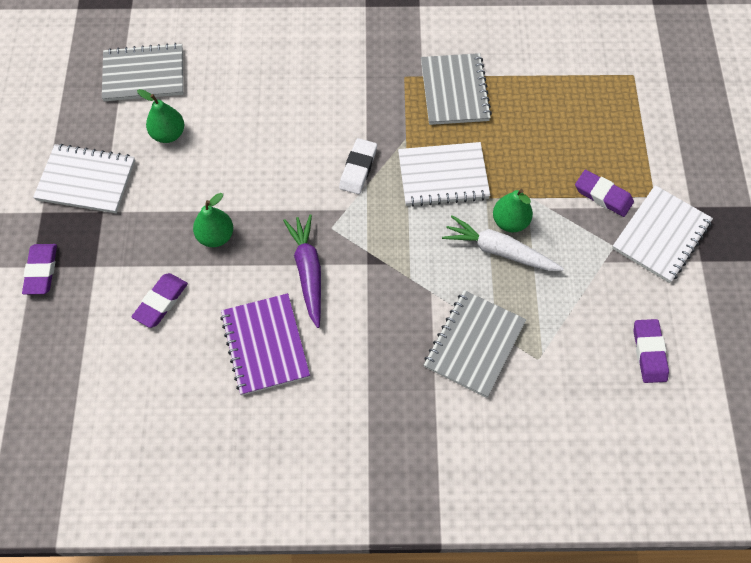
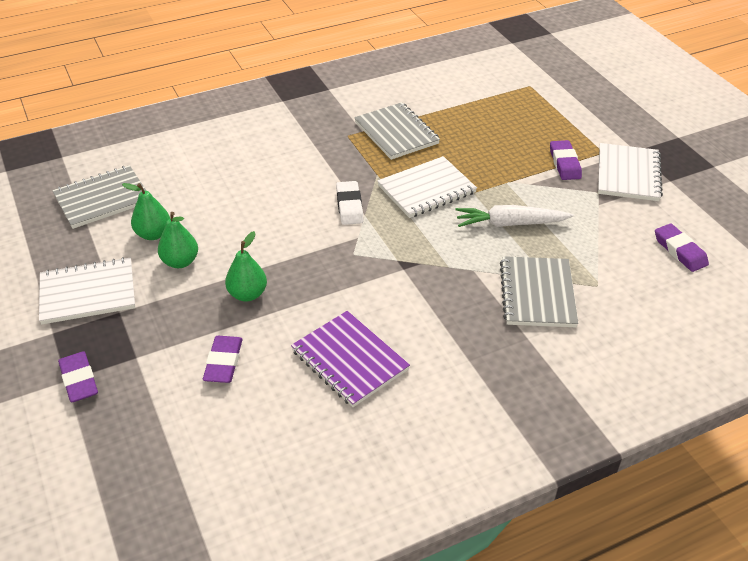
camera: 25 degrees left, 20 degrees down
purple carrot [283,215,321,328] -> none
green pear [493,189,533,233] -> green pear moved to [158,212,198,268]
purple eraser [575,170,634,217] -> purple eraser turned 75 degrees clockwise [550,140,582,180]

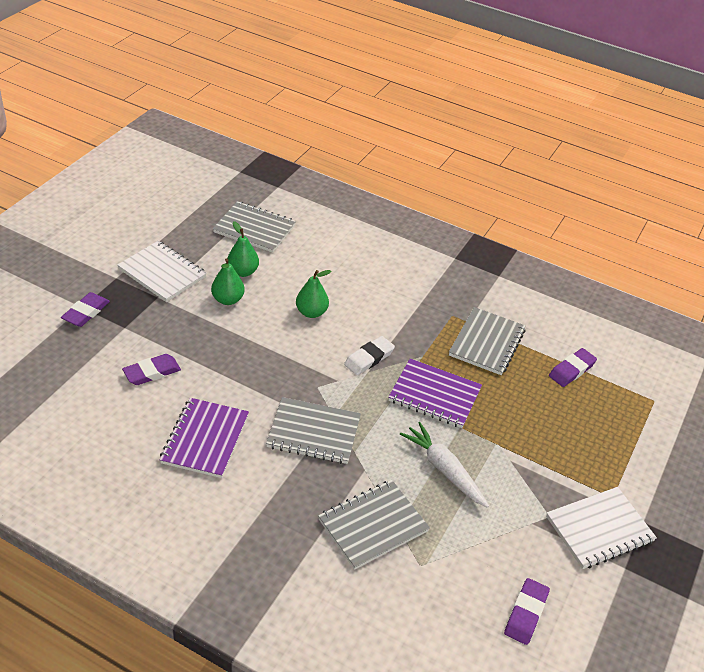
camera: 50 degrees right, 0 degrees up
green pear [225,231,267,302] -> green pear moved to [296,270,331,318]
white notebook [377,156,477,218] -> purple notebook [388,359,482,428]
purple eraser [550,140,582,180] -> purple eraser moved to [549,348,597,387]
none -> grey notebook [266,397,361,464]

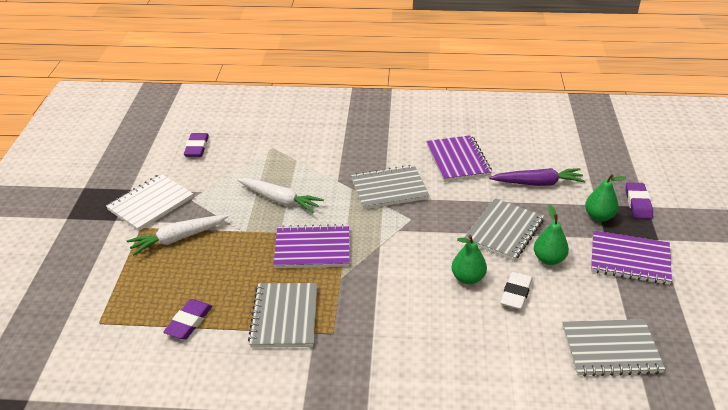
camera: 160 degrees right, 5 degrees down
white notebook [117,241,207,302] -> purple notebook [591,231,672,285]
purple eraser [122,354,181,385] -> purple carrot [489,168,585,186]
green pear [227,221,259,277] -> green pear moved to [585,174,626,221]
grey notebook [318,480,430,570] -> grey notebook moved to [464,198,544,261]
white eraser [344,336,395,375] -> white eraser moved to [500,272,532,310]
none -> white carrot [127,215,228,256]

